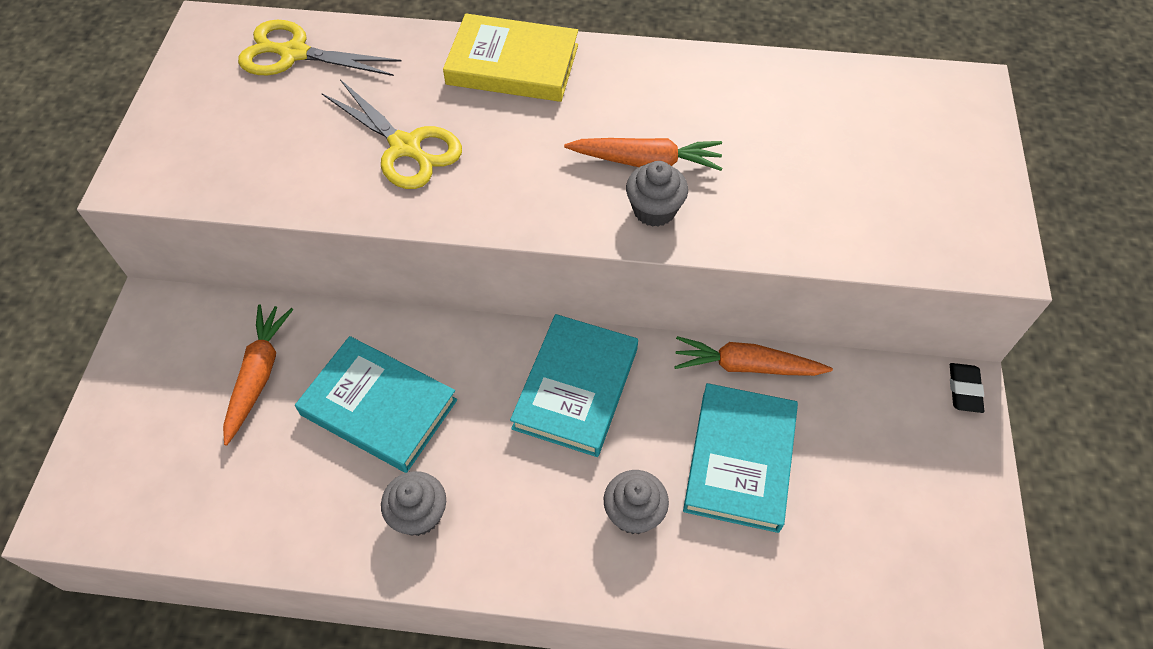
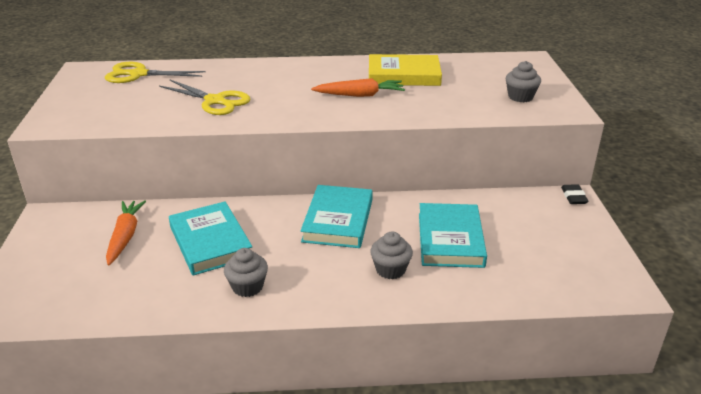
camera: 10 degrees left, 25 degrees down
turquoise book [295,336,457,473] -> turquoise book turned 45 degrees clockwise [169,201,252,276]
yellow book [443,14,578,102] -> yellow book moved to [369,54,442,86]
grey cupcake [626,161,688,227] -> grey cupcake moved to [506,61,541,102]
orange carrot [674,336,833,376] -> none

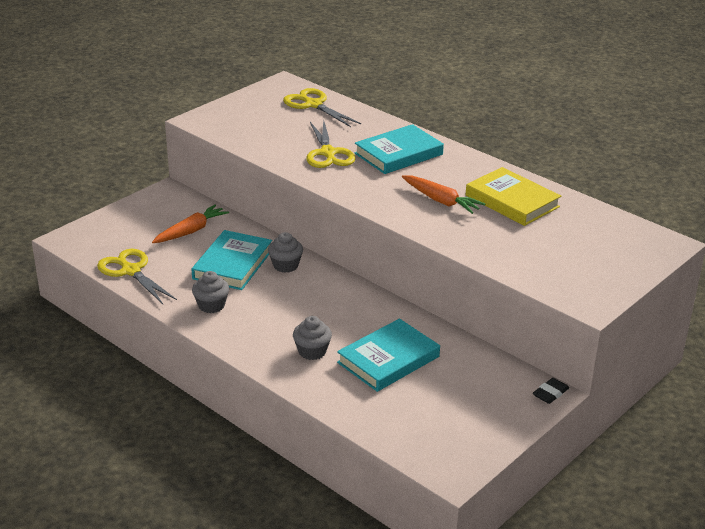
camera: 45 degrees right, 0 degrees up
turquoise book [300,185,373,248] -> turquoise book moved to [355,124,444,174]
grey cupcake [506,61,541,102] -> grey cupcake moved to [268,232,303,273]
none -> yellow scissors [97,249,177,304]

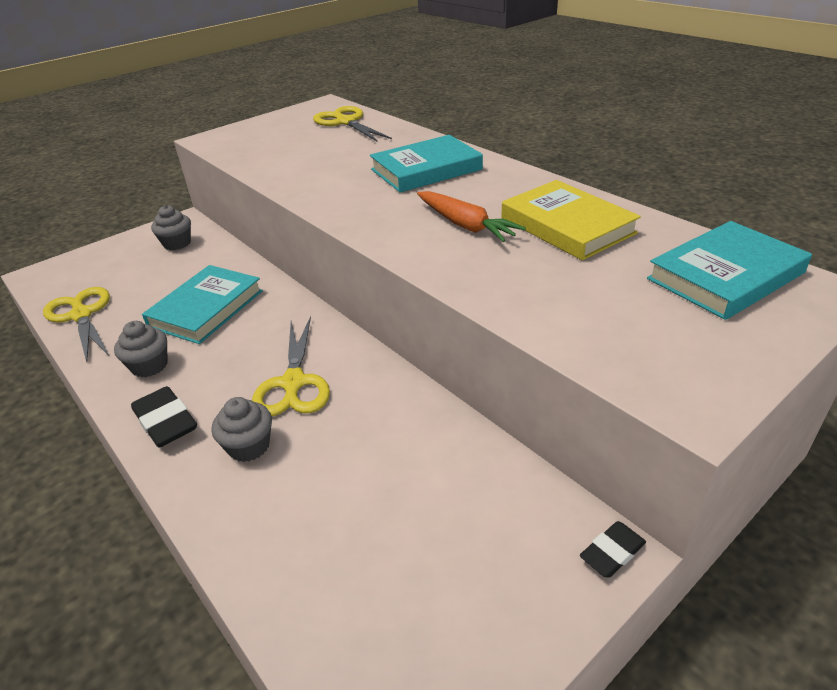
camera: 10 degrees right, 5 degrees up
orange carrot [152,204,229,243] -> none
grey cupcake [268,232,303,273] -> grey cupcake moved to [151,205,191,250]
yellow scissors [307,121,356,168] -> yellow scissors moved to [252,316,330,416]
turquoise book [337,319,440,392] -> turquoise book moved to [647,221,812,320]
none -> black eraser [131,386,197,448]

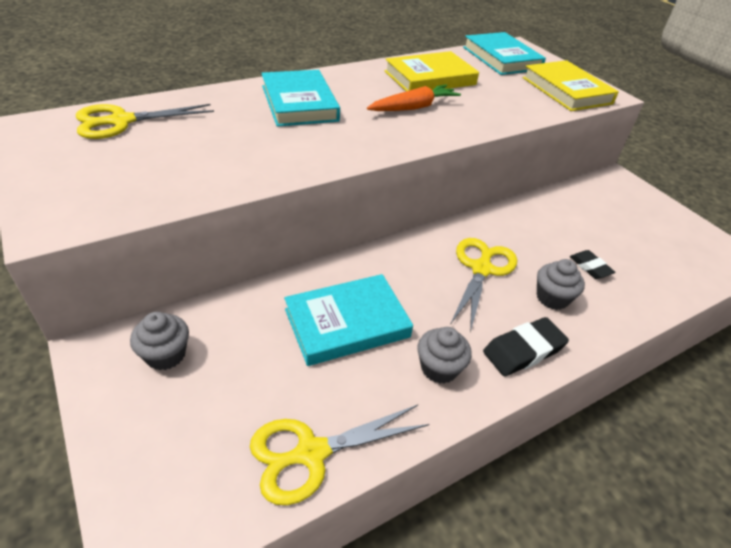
camera: 85 degrees left, 5 degrees up
turquoise book [142,265,263,344] -> turquoise book turned 60 degrees counterclockwise [284,274,413,366]
yellow scissors [252,316,330,416] -> yellow scissors turned 75 degrees counterclockwise [451,238,517,333]
black eraser [580,521,646,578] -> black eraser moved to [570,250,615,279]
none -> yellow book [523,60,619,111]

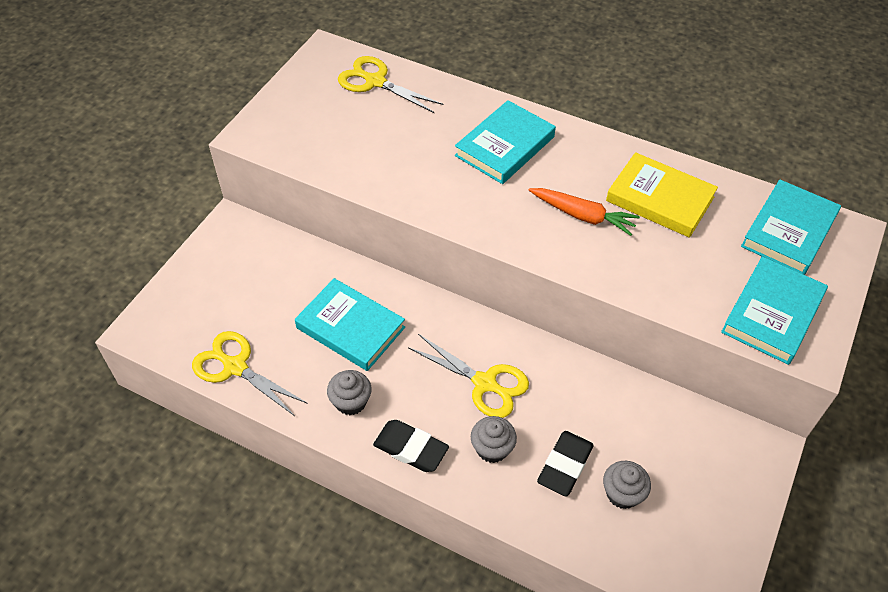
camera: 60 degrees right, 10 degrees up
grey cupcake [130,312,189,370] -> grey cupcake moved to [603,461,651,509]
yellow scissors [451,238,517,333] -> yellow scissors turned 45 degrees clockwise [408,334,529,418]
yellow book [523,60,619,111] -> turquoise book [721,256,828,365]
black eraser [570,250,615,279] -> black eraser [537,431,593,496], size x1.58

